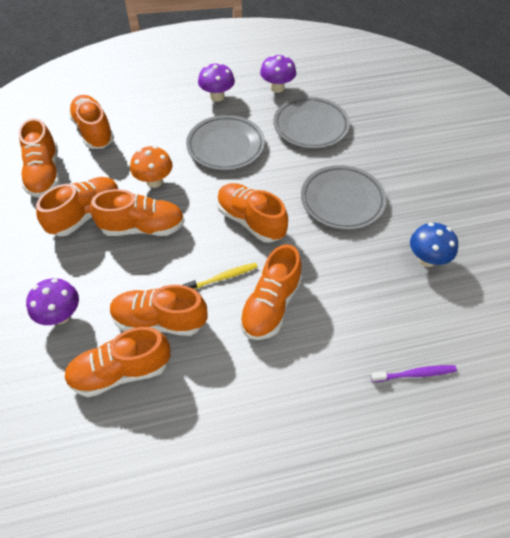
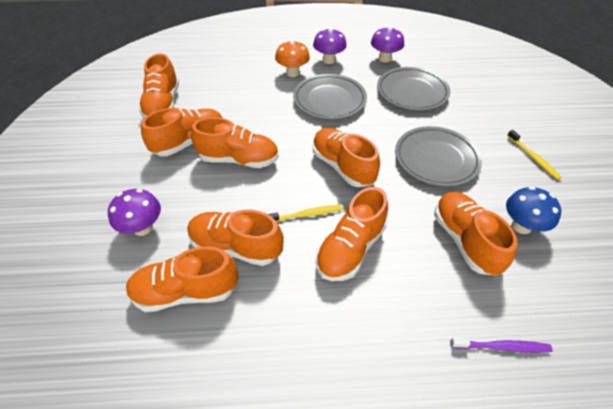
camera: 10 degrees right, 5 degrees down
orange shoe [68,95,114,149] -> orange shoe moved to [434,192,517,276]
orange mushroom [130,146,173,188] -> orange mushroom moved to [275,41,310,77]
none -> yellow toothbrush [507,130,562,180]

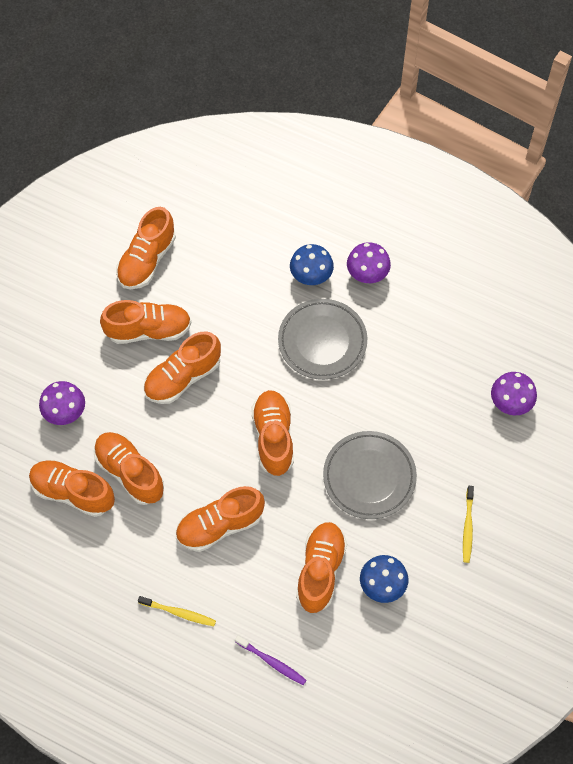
camera: 30 degrees right, 15 degrees up
orange shoe [191,117,279,168] -> orange shoe turned 105 degrees clockwise [143,331,221,404]
yellow toothbrush [268,205,343,222] -> yellow toothbrush moved to [138,596,216,626]
orange mushroom [275,41,310,77] -> blue mushroom [290,244,334,285]
purple mushroom [371,27,404,63] -> purple mushroom moved to [491,372,537,415]
grey plate [377,67,450,111] -> none

